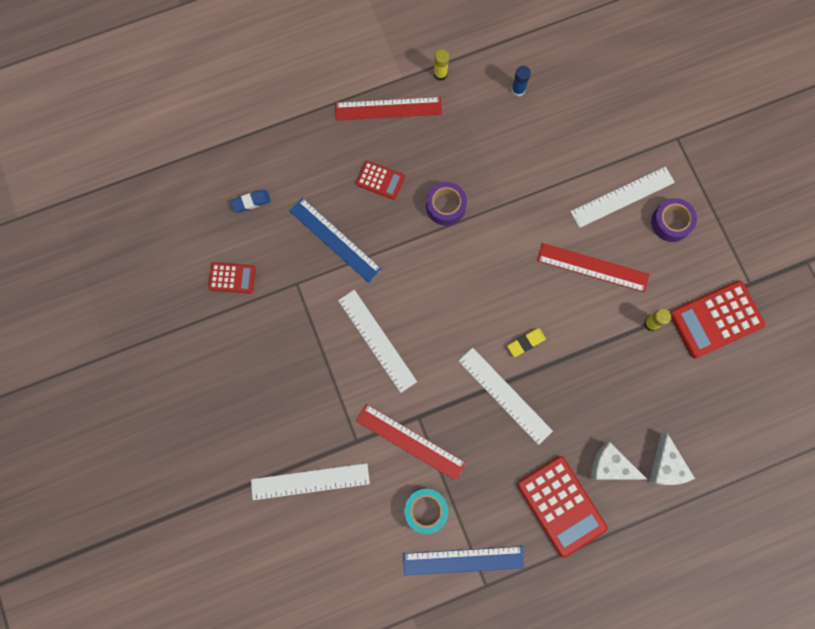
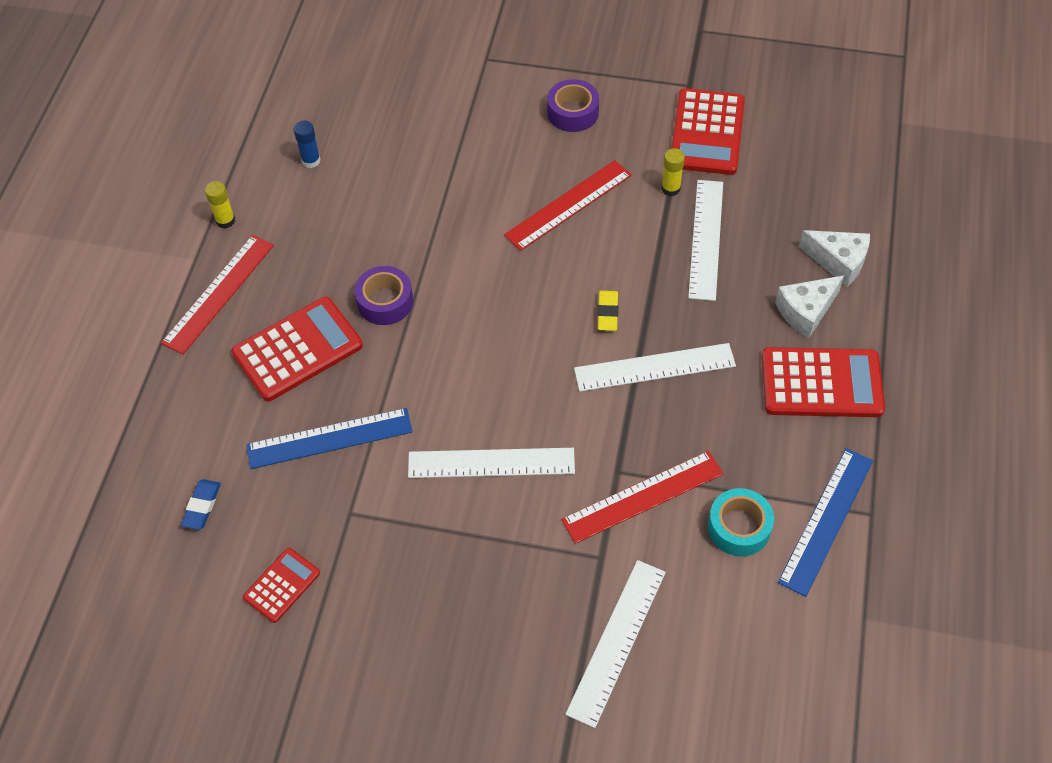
camera: 55 degrees left, 20 degrees down
red calculator [356,161,405,200] -> red calculator [231,297,363,402], size x1.82
white ruler [570,166,675,228] -> white ruler moved to [688,180,723,301]

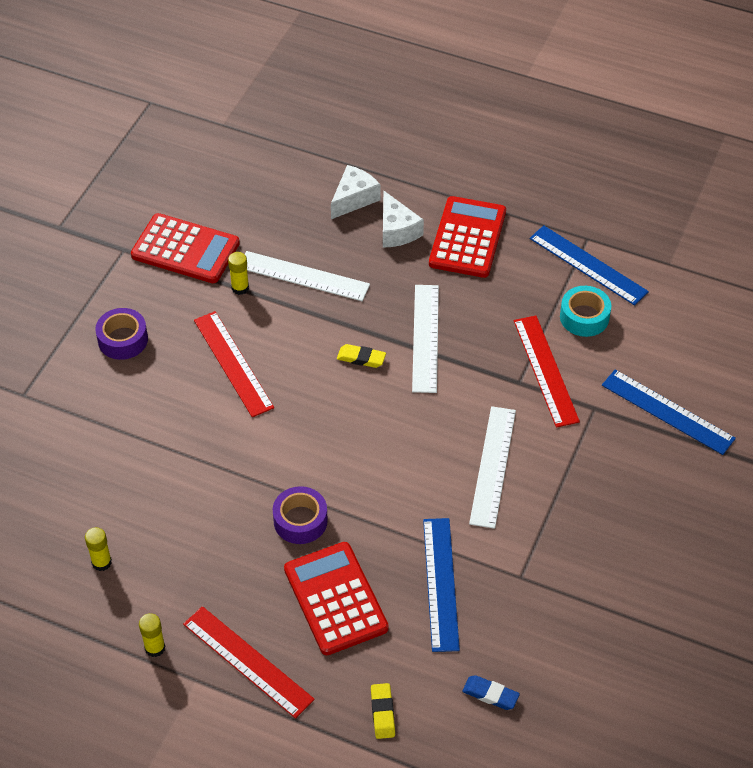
camera: 80 degrees left, 5 degrees down
red calculator [243,548,320,623] -> none
blue glue stick [294,121,321,168] -> yellow glue stick [85,527,112,571]
white ruler [565,560,666,728] -> blue ruler [602,370,736,455]
none -> yellow eraser [371,683,395,739]

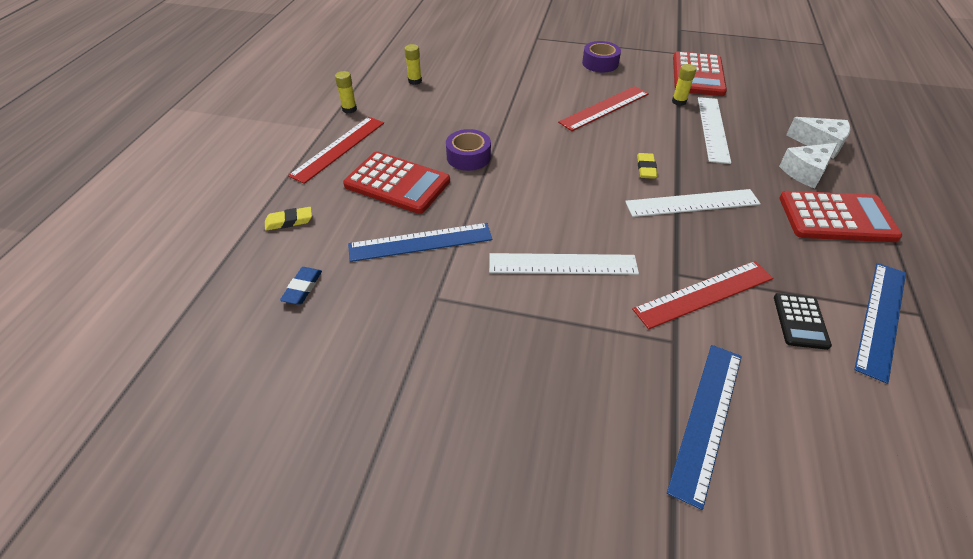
camera: 80 degrees right, 5 degrees down
red calculator [284,542,389,655] -> red calculator turned 60 degrees clockwise [343,151,450,214]
turquoise tape [560,286,611,337] -> black calculator [774,293,832,350]

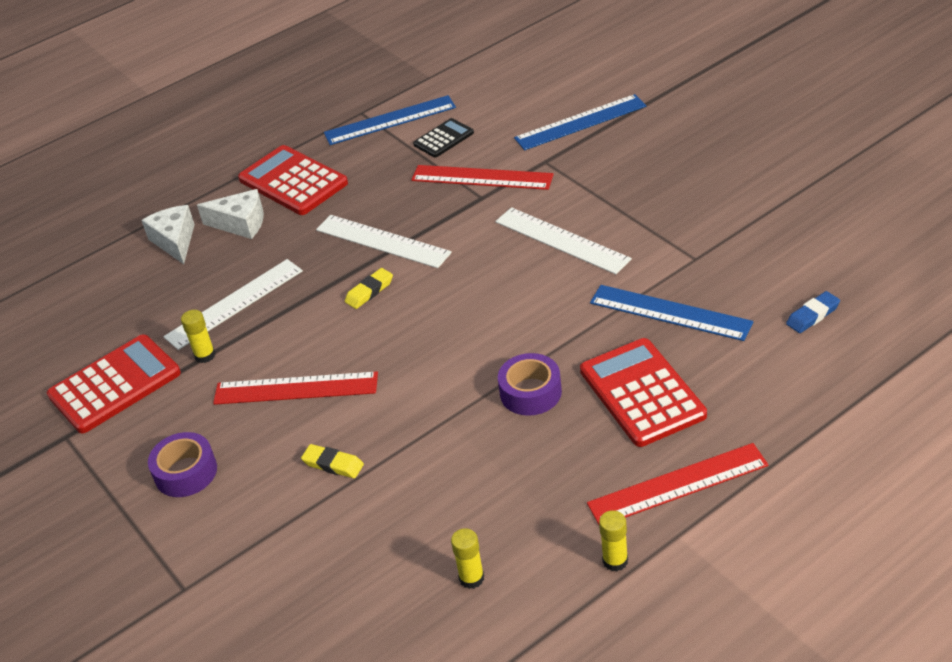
camera: 135 degrees left, 5 degrees down
yellow eraser [265,207,312,231] -> yellow eraser moved to [301,444,364,478]

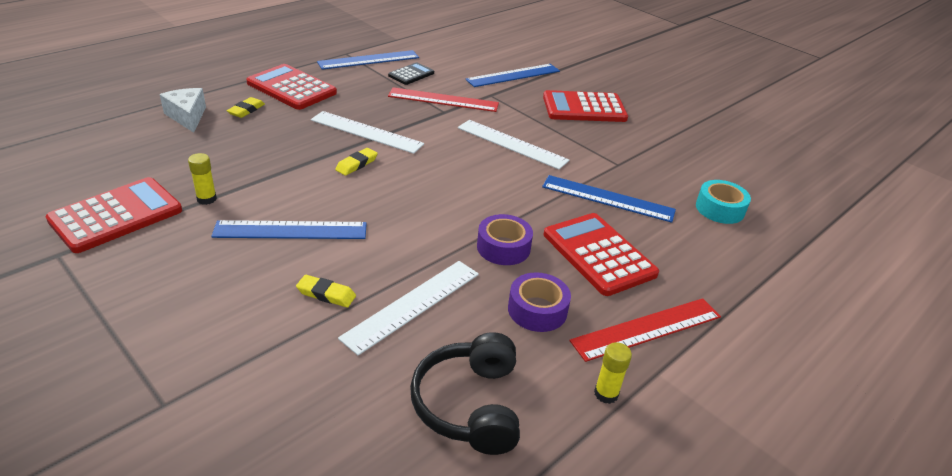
camera: 15 degrees left, 5 degrees down
purple tape [148,432,217,497] -> purple tape moved to [508,272,571,332]
white ruler [163,259,303,350] -> white ruler moved to [338,261,479,355]
white cheese [197,189,264,239] -> yellow eraser [227,97,265,118]
red ruler [213,371,378,405] -> blue ruler [211,220,367,239]
yellow glue stick [451,528,484,589] -> black headphones [410,332,520,455]
blue eraser [786,291,840,333] -> turquoise tape [696,180,751,224]
none -> red calculator [543,90,628,122]

